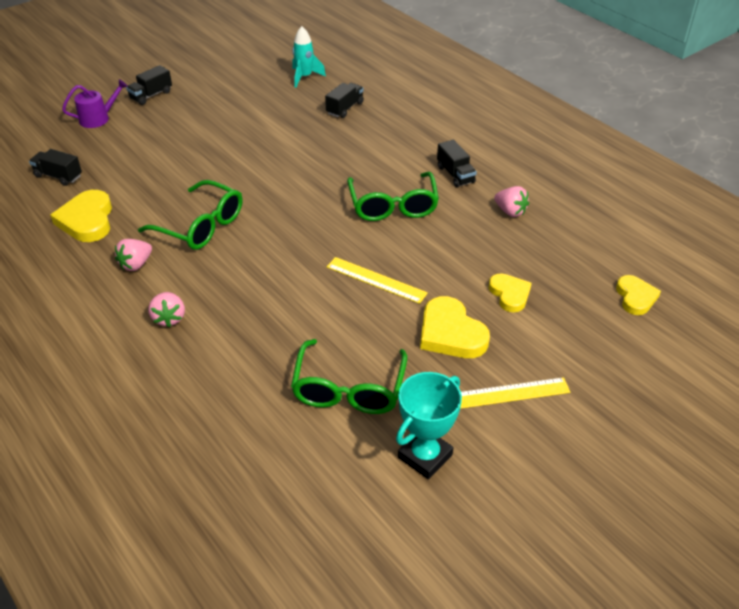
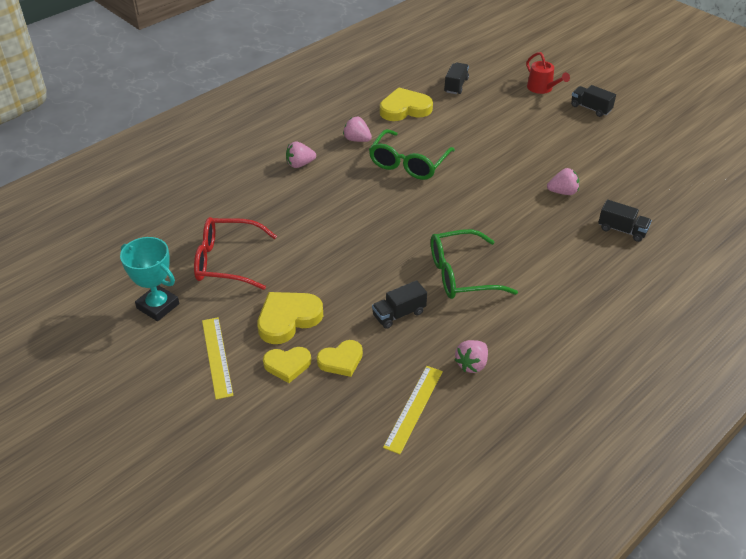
camera: 85 degrees right, 0 degrees up
purple watering can [62,79,128,128] -> red watering can [526,52,570,94]
green glasses [291,339,407,414] -> red glasses [194,217,277,290]
turquoise rocket [292,26,326,88] -> none
yellow ruler [327,257,428,304] -> yellow ruler moved to [383,366,443,454]
black truck [437,140,477,188] -> black truck moved to [372,280,427,329]
yellow heart [616,275,661,315] -> yellow heart moved to [263,347,311,383]
none -> pink strawberry [547,168,579,195]

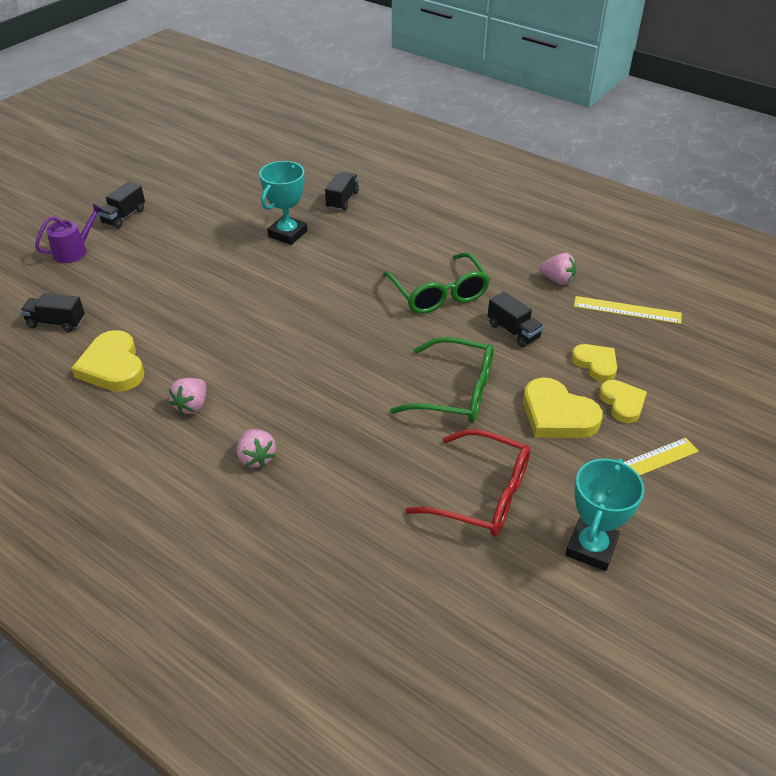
camera: 100 degrees left, 0 degrees up
red glasses [194,217,277,290] -> red glasses turned 60 degrees counterclockwise [405,429,530,536]
green glasses [369,129,455,180] -> green glasses moved to [390,337,494,423]
red watering can [526,52,570,94] -> purple watering can [35,204,104,263]
pink strawberry [547,168,579,195] -> turquoise trophy [259,161,308,245]

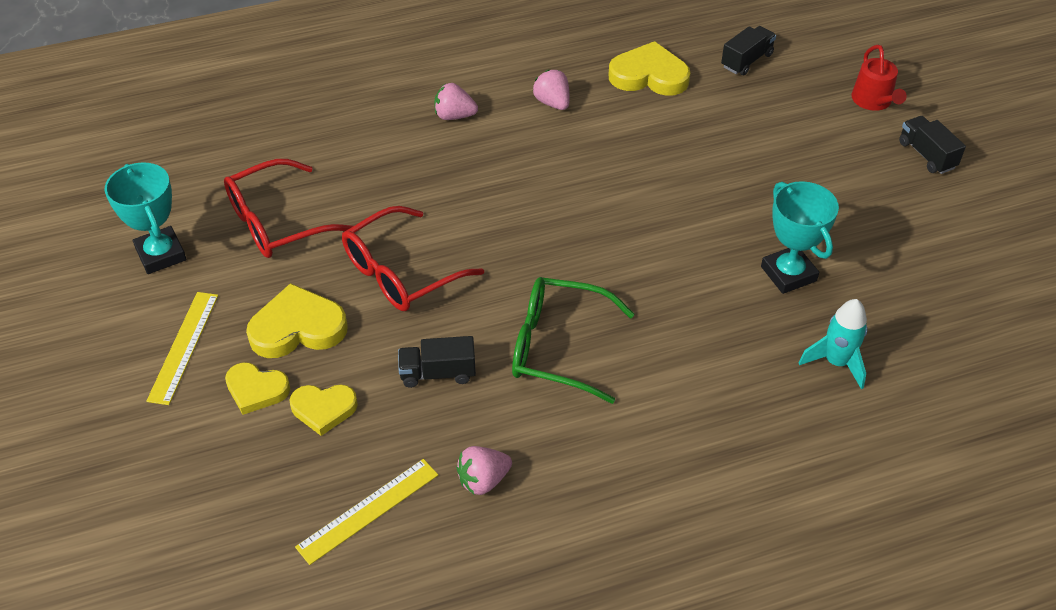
camera: 125 degrees right, 5 degrees up
purple watering can [35,204,104,263] -> red watering can [852,45,907,111]
black truck [325,172,359,210] -> turquoise rocket [799,299,867,389]
green glasses [390,337,494,423] -> red glasses [342,206,484,311]

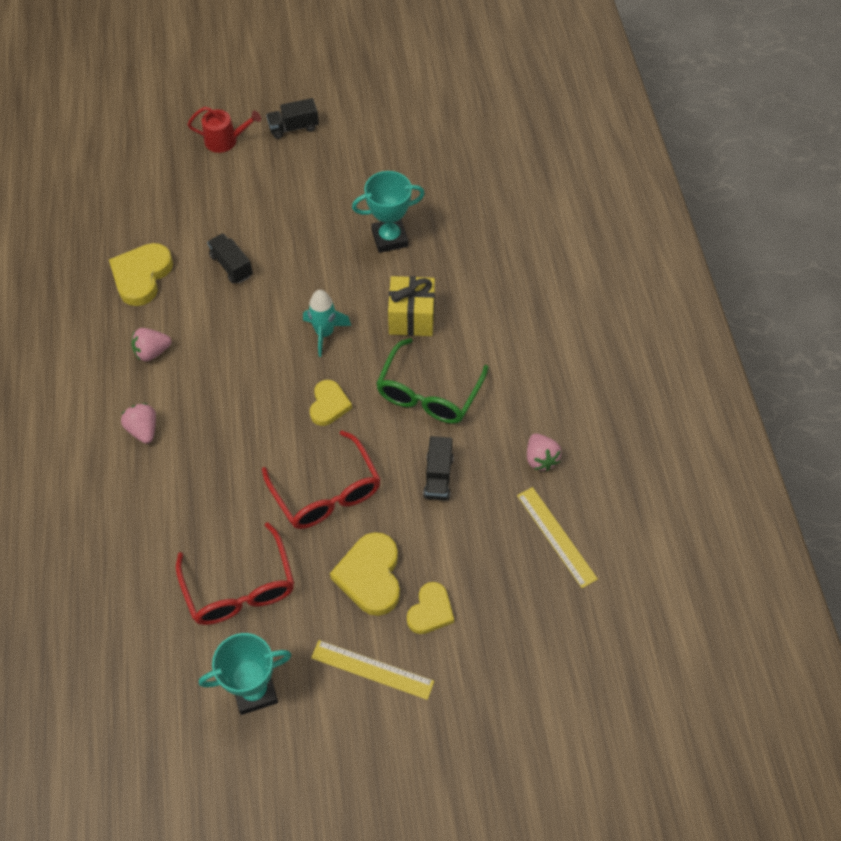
camera: 80 degrees left, 10 degrees up
yellow heart [290,385,358,436] -> yellow heart moved to [310,380,352,426]
pink strawberry [434,83,478,120] -> pink strawberry turned 135 degrees clockwise [121,403,156,444]
black truck [721,26,776,75] -> black truck moved to [207,233,253,284]
turquoise rocket [799,299,867,389] -> turquoise rocket moved to [303,290,351,357]
none -> yellow gift [388,276,435,336]

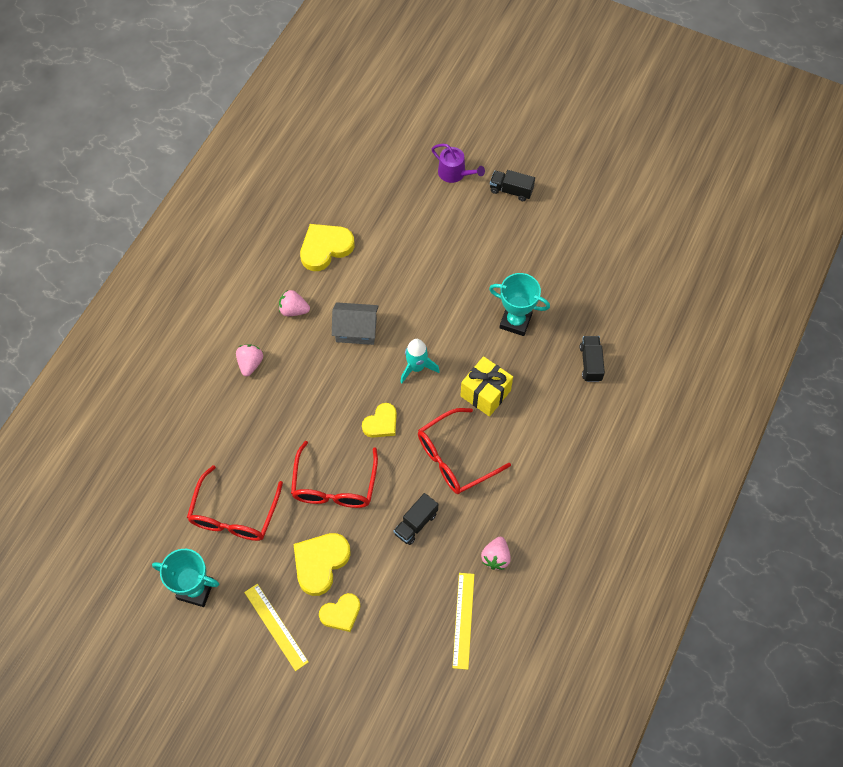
camera: 35 degrees right, 5 degrees up
red watering can [188,107,261,153] -> purple watering can [432,144,485,183]
black truck [207,233,253,284] -> black truck moved to [580,336,605,382]
green glasses [376,338,489,424] -> red glasses [418,408,511,494]
none -> grey house [332,302,379,345]

